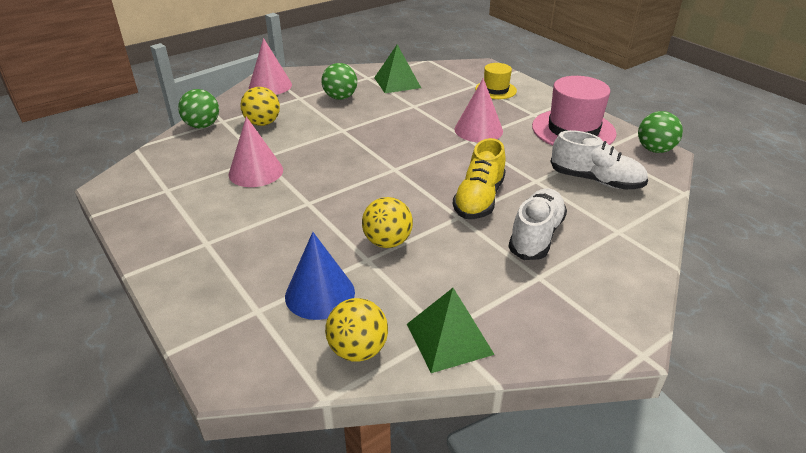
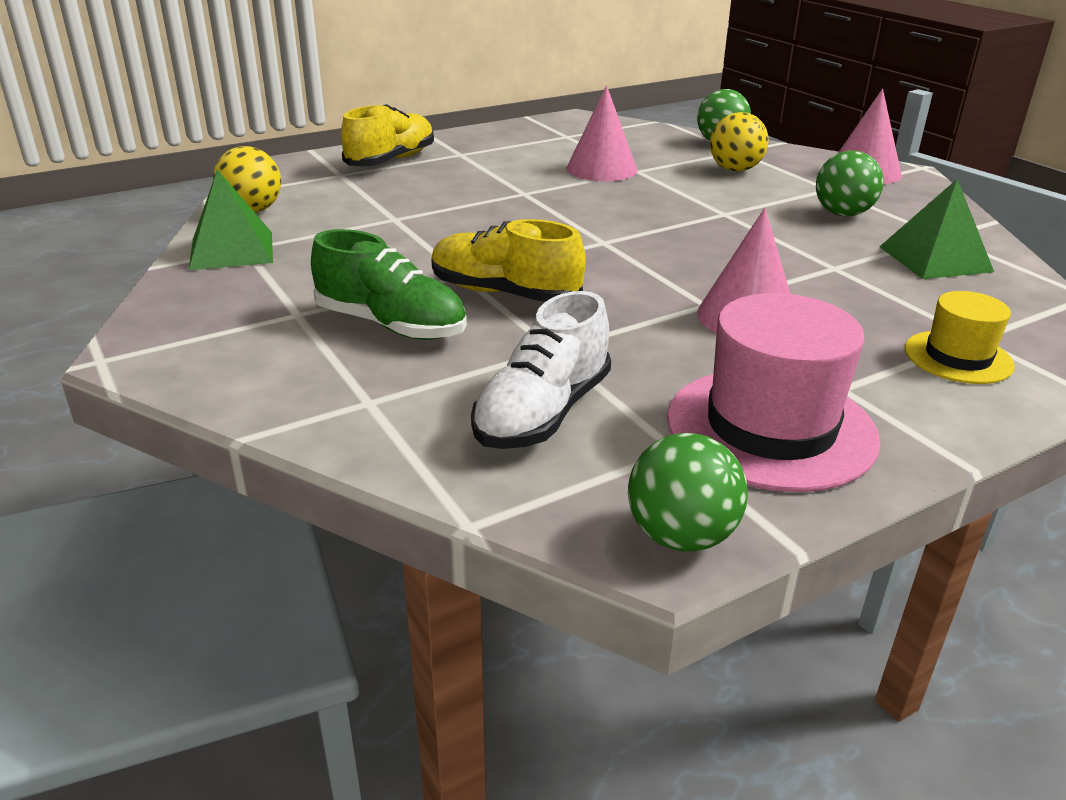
camera: 95 degrees right, 5 degrees down
blue cone [285,232,355,320] -> none
yellow ball [362,197,413,248] -> none
white shoe [508,188,567,260] -> green shoe [311,229,467,340]
none -> yellow shoe [341,104,434,166]

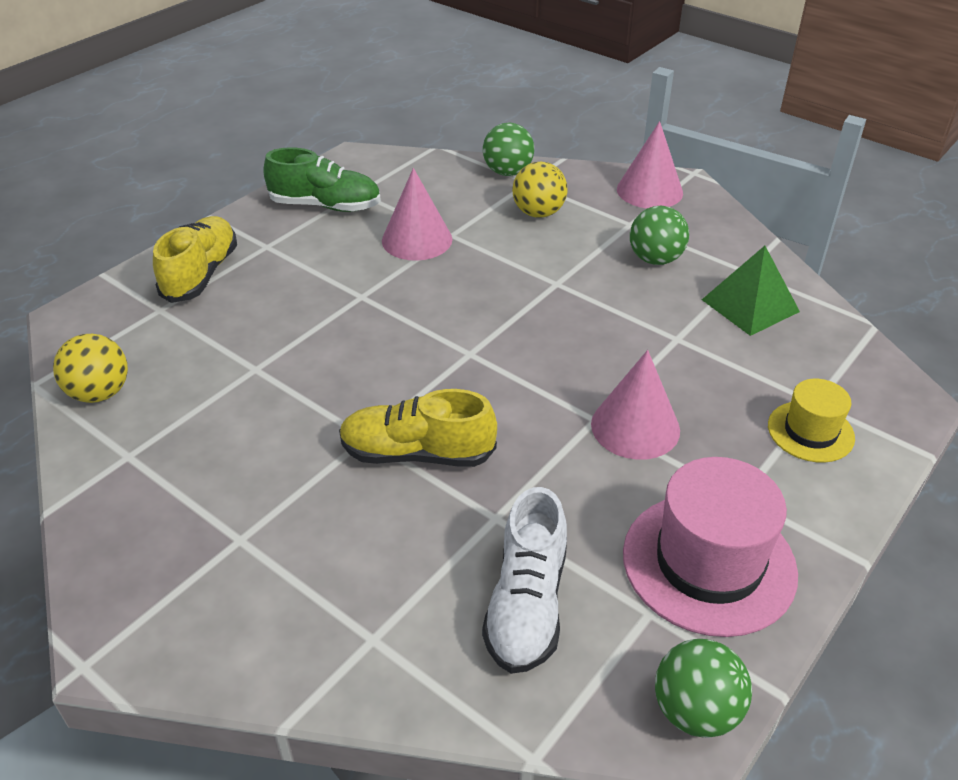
camera: 20 degrees left, 10 degrees up
green pyramid [188,169,273,271] -> none
green shoe [311,229,467,340] -> green shoe moved to [263,147,381,212]

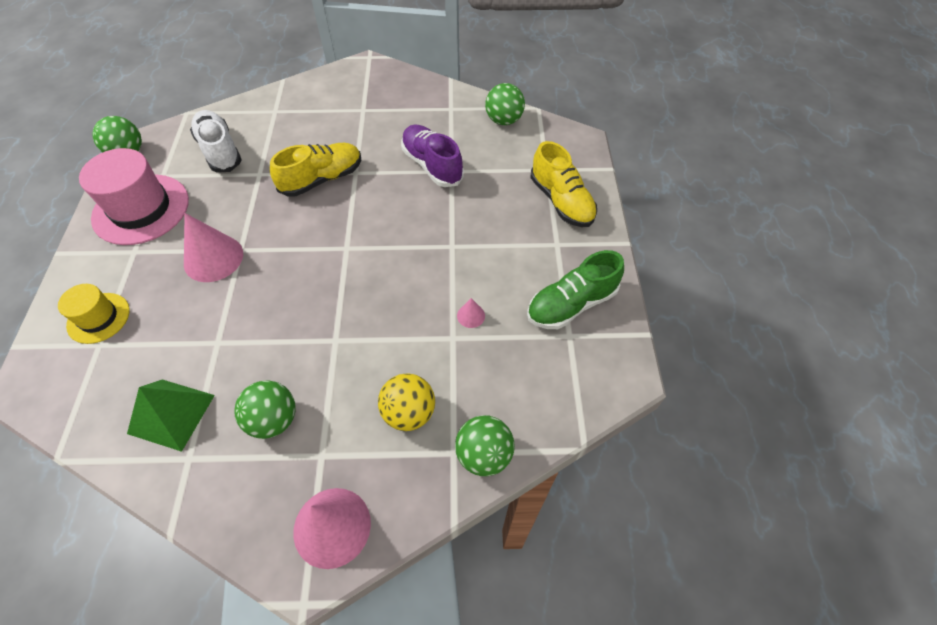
camera: 140 degrees right, 15 degrees up
yellow ball [53,334,128,403] -> green ball [485,83,525,125]
pink cone [382,168,452,261] -> pink cone [457,298,485,328], size x0.45
none -> purple shoe [401,125,464,187]

